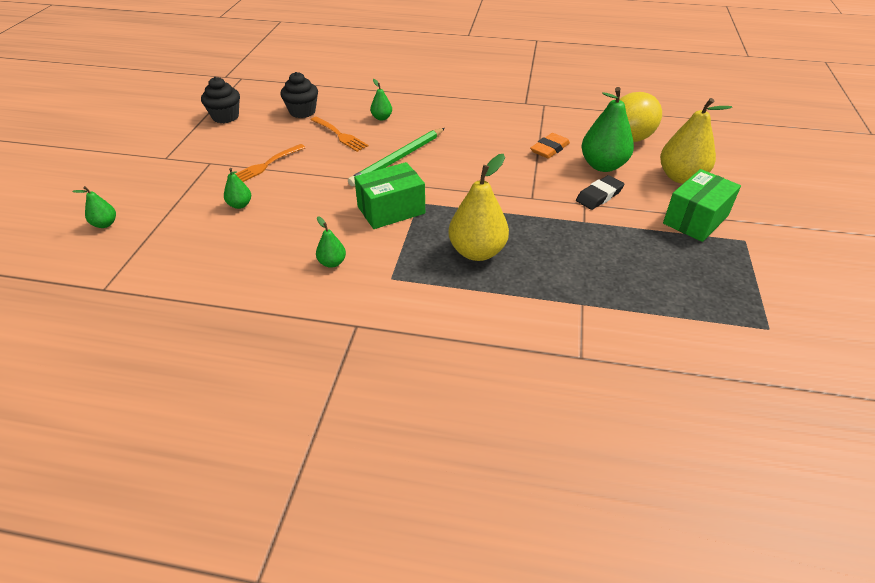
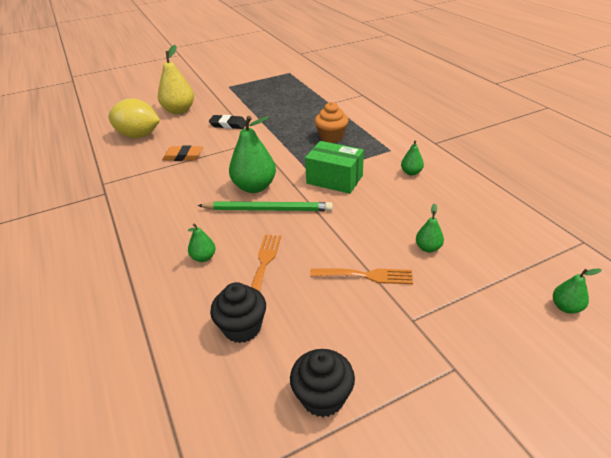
camera: 125 degrees left, 5 degrees down
yellow pear [448,154,509,261] -> orange cupcake [315,102,348,143]
green pear [581,87,634,172] -> green pear moved to [229,116,276,193]
green box [663,169,741,242] -> none

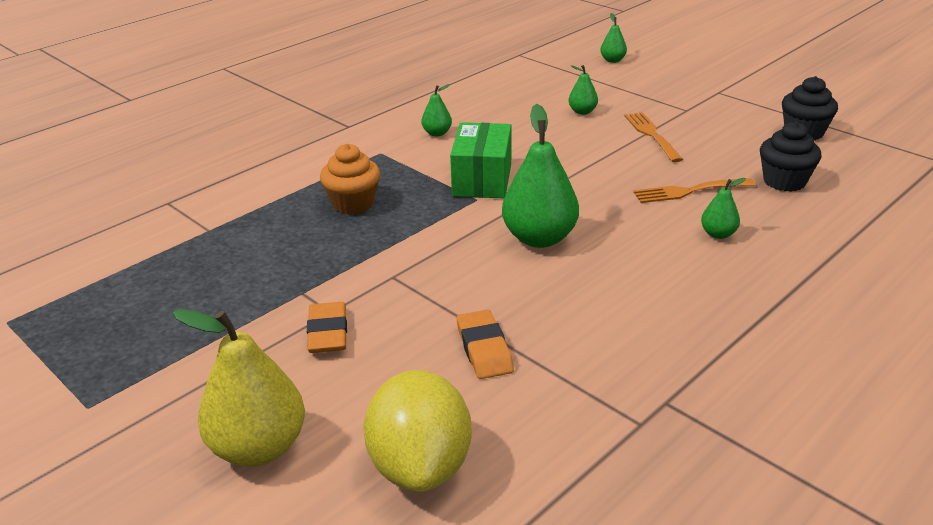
camera: 110 degrees left, 5 degrees down
green pencil [197,201,333,211] -> none
black eraser [209,115,246,129] -> orange eraser [307,302,347,353]

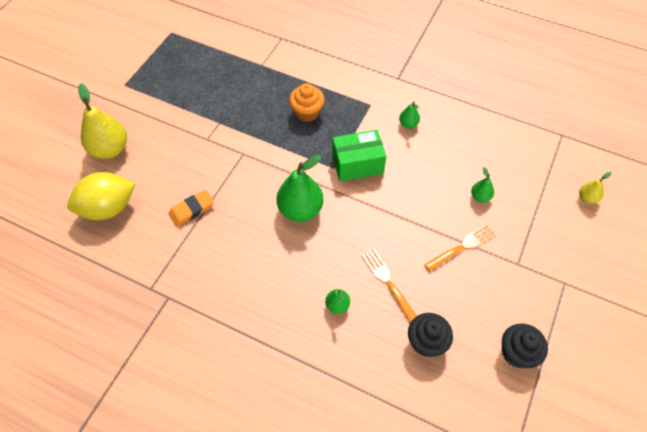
camera: 70 degrees right, 25 degrees up
orange eraser [307,302,347,353] -> none
green pear [600,13,627,63] -> yellow pear [579,172,612,204]

